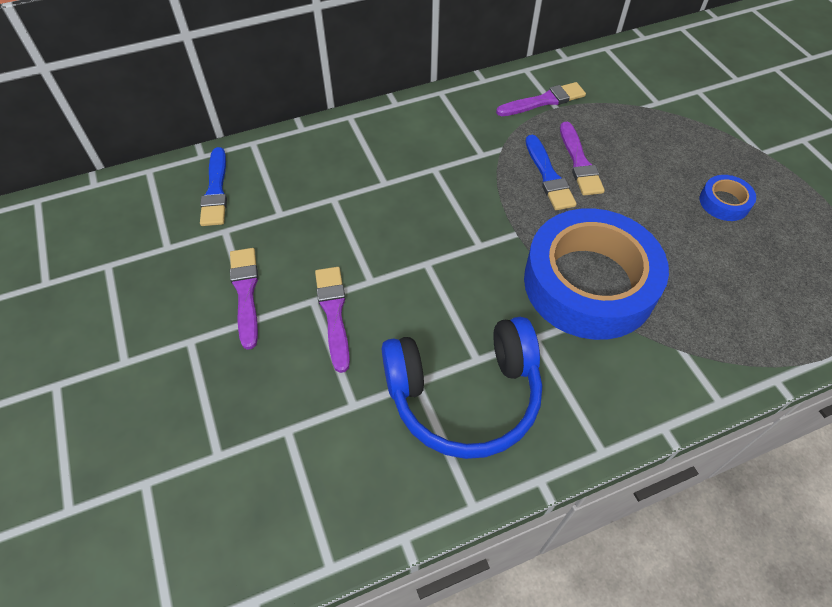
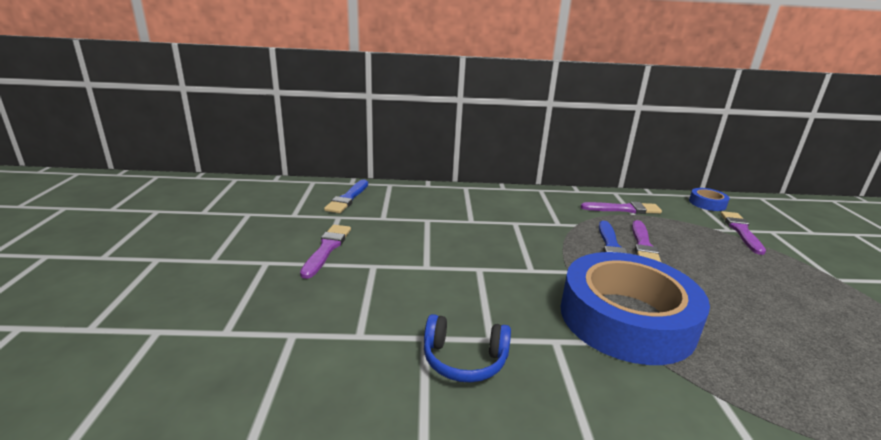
camera: 20 degrees right, 30 degrees down
purple brush [315,267,350,373] -> purple brush moved to [720,211,766,255]
blue headphones [382,317,542,459] -> blue headphones [424,314,511,383], size x0.56
blue tape [700,175,756,221] -> blue tape moved to [689,188,730,211]

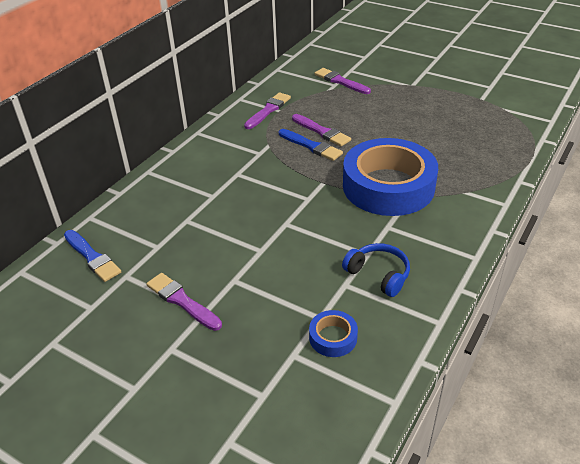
camera: 55 degrees left, 15 degrees up
blue headphones [424,314,511,383] -> blue headphones turned 90 degrees counterclockwise [342,243,410,297]
blue tape [689,188,730,211] -> blue tape moved to [309,310,358,357]

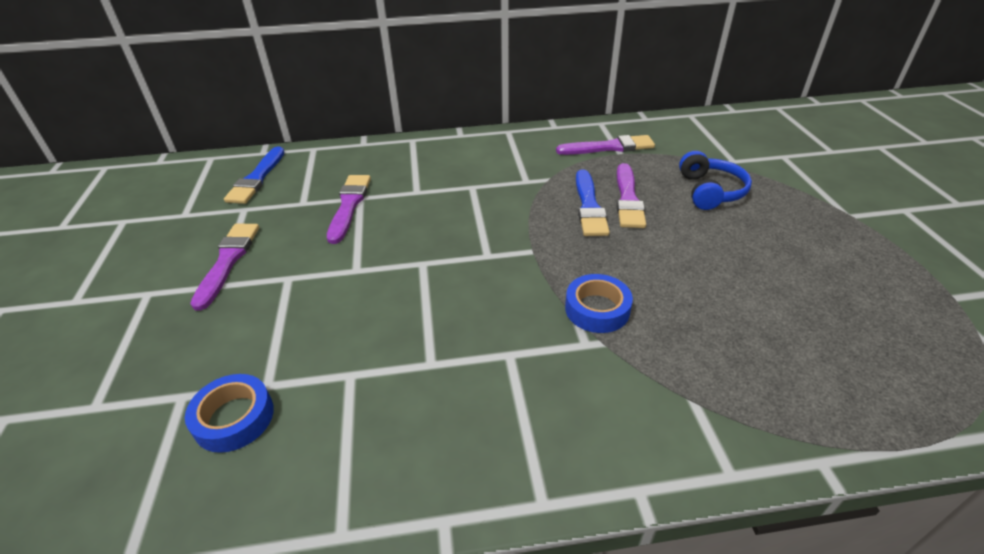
camera: 50 degrees right, 0 degrees up
purple brush [315,68,371,94] -> purple brush moved to [327,175,371,244]
blue headphones [342,243,410,297] -> blue headphones moved to [679,151,752,210]
blue tape [343,138,438,216] -> blue tape [565,274,633,333], size x0.41

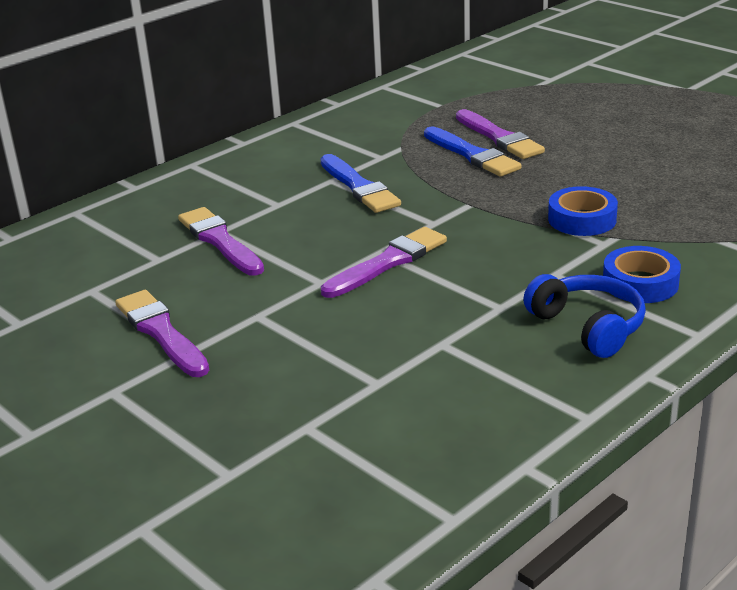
camera: 35 degrees left, 10 degrees down
blue tape [185,374,274,453] -> blue tape moved to [603,246,681,303]
blue brush [224,146,285,204] -> blue brush moved to [320,154,401,213]
purple brush [556,135,655,155] -> purple brush moved to [321,227,447,298]
blue headphones [679,151,752,210] -> blue headphones moved to [523,274,646,358]

